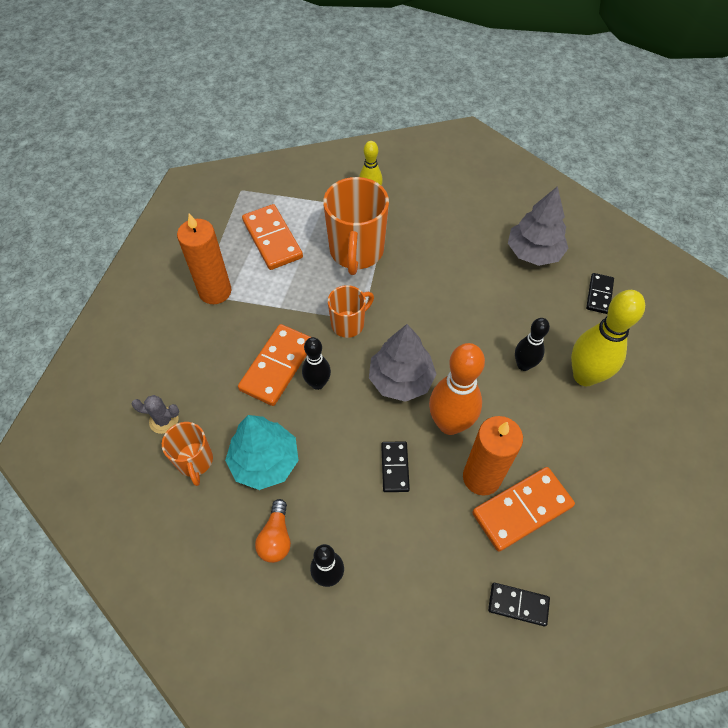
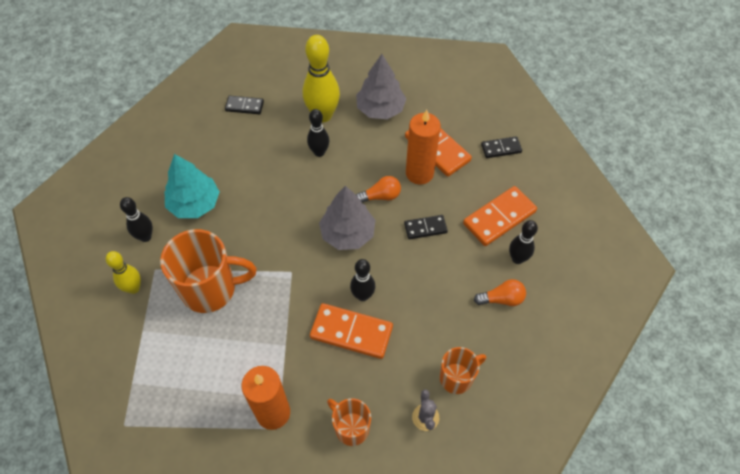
camera: 100 degrees left, 0 degrees up
turquoise tree [225,415,299,490] -> turquoise tree moved to [165,154,220,218]
orange domino [242,204,303,270] -> orange domino moved to [463,186,537,246]
orange mug [328,285,374,338] -> orange mug moved to [327,398,371,446]
orange bowling pin [429,343,485,435] -> orange light bulb [356,176,401,202]
black domino [488,583,550,626] -> black domino turned 75 degrees clockwise [481,136,522,158]
grey tree [508,186,568,266] -> grey tree moved to [356,54,406,119]
none -> black bowling pin [120,197,153,242]

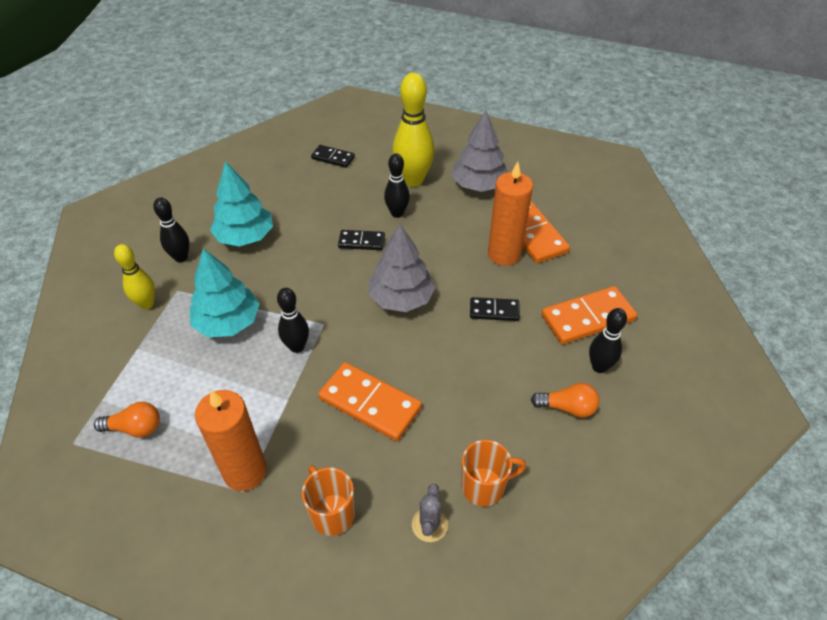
camera: 15 degrees right, 10 degrees down
orange mug [160,229,256,313] -> turquoise tree [190,248,259,337]
black bowling pin [350,259,375,301] -> black bowling pin moved to [277,288,309,353]
orange light bulb [356,176,401,202] -> orange light bulb moved to [94,402,160,438]
black domino [481,136,522,158] -> black domino moved to [338,230,385,250]

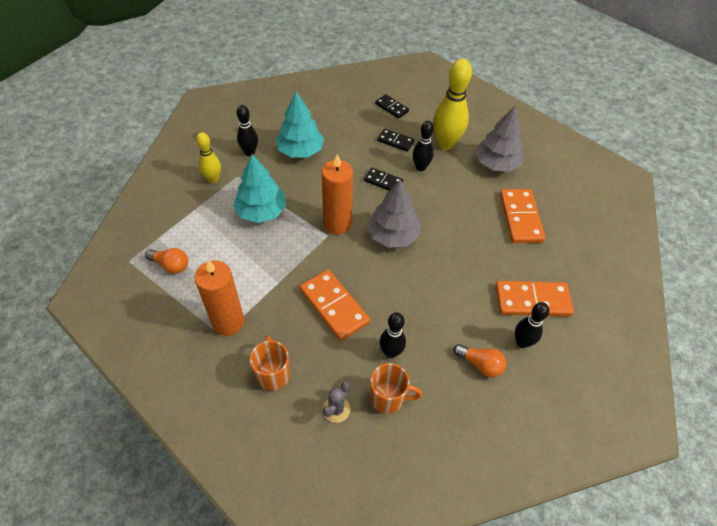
camera: 20 degrees right, 5 degrees up
black bowling pin [277,288,309,353] -> black bowling pin moved to [379,312,406,358]
black domino [470,297,520,321] -> black domino moved to [377,129,414,152]
orange candle [488,162,533,266] -> orange candle moved to [322,154,353,235]

